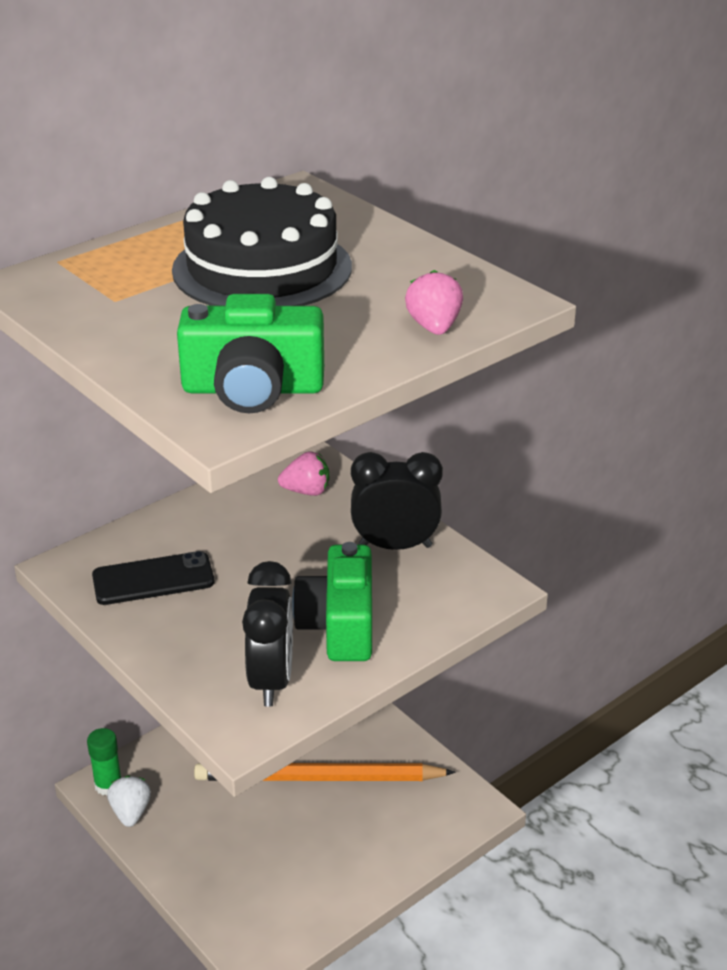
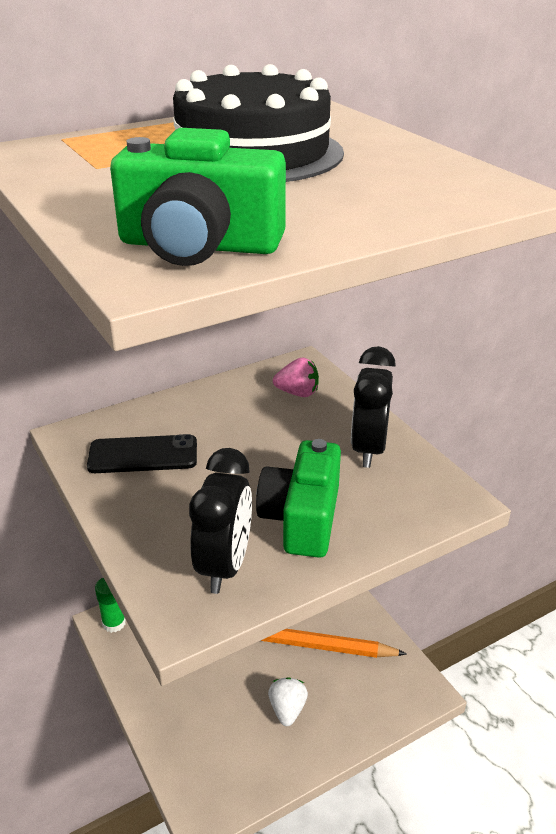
camera: 10 degrees right, 0 degrees up
white strawberry [107,776,151,827] -> white strawberry moved to [268,677,308,726]
black clock [351,452,443,550] -> black clock turned 90 degrees counterclockwise [351,346,396,468]
pink strawberry [405,270,463,335] -> none

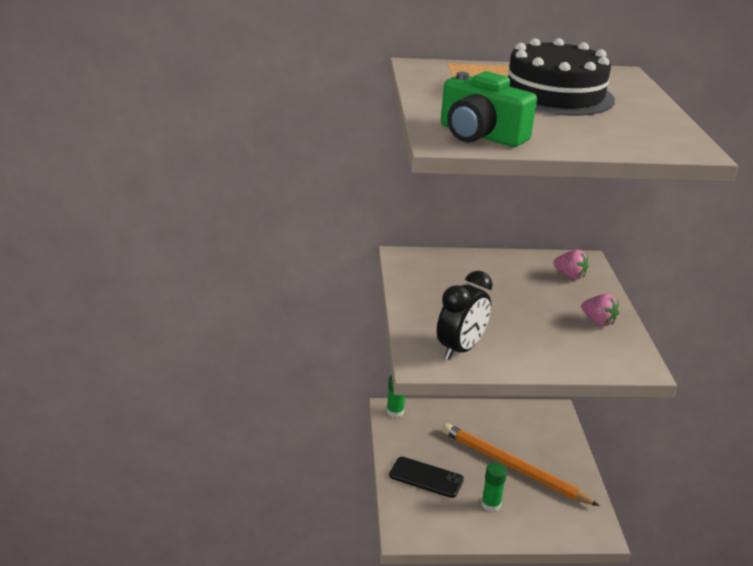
camera: 25 degrees right, 5 degrees down
black phone [87,434,197,473] -> black phone moved to [389,457,464,498]
green camera [256,439,341,558] -> none
white strawberry [268,677,308,726] -> green glue stick [481,463,507,512]
black clock [351,346,396,468] -> pink strawberry [581,294,619,326]

